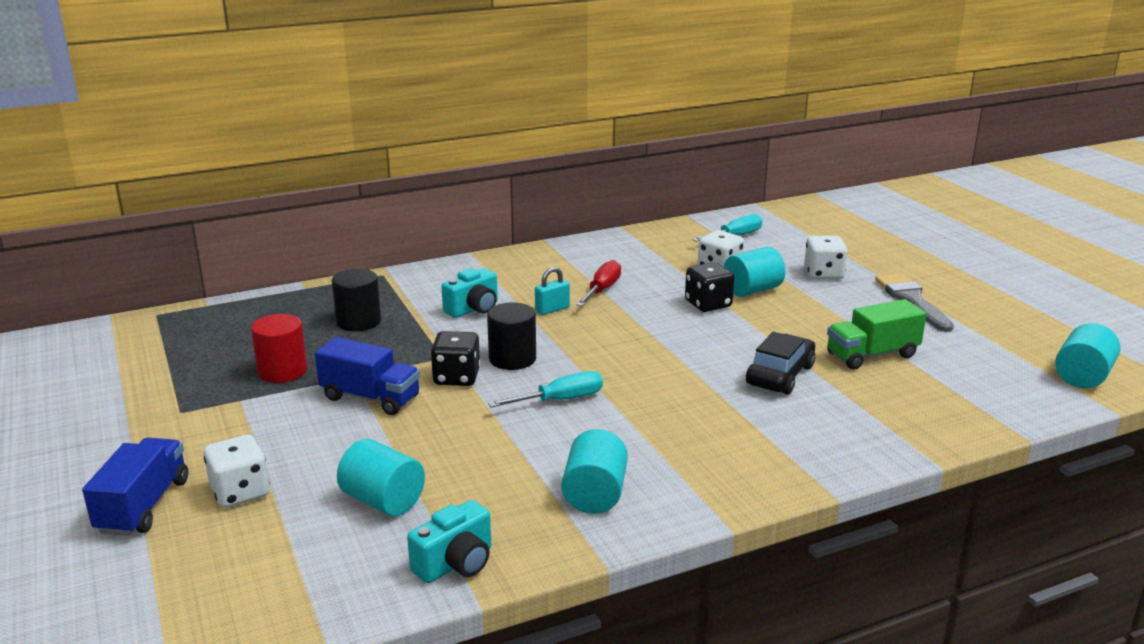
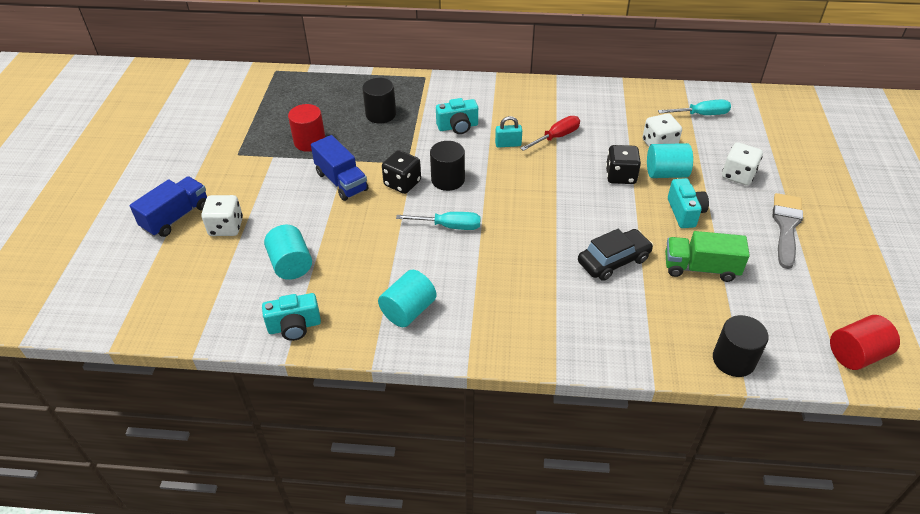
camera: 30 degrees right, 20 degrees up
turquoise cylinder [1055,323,1120,388] -> red cylinder [830,315,900,370]
none -> turquoise camera [668,178,709,228]
none -> black cylinder [713,315,769,377]

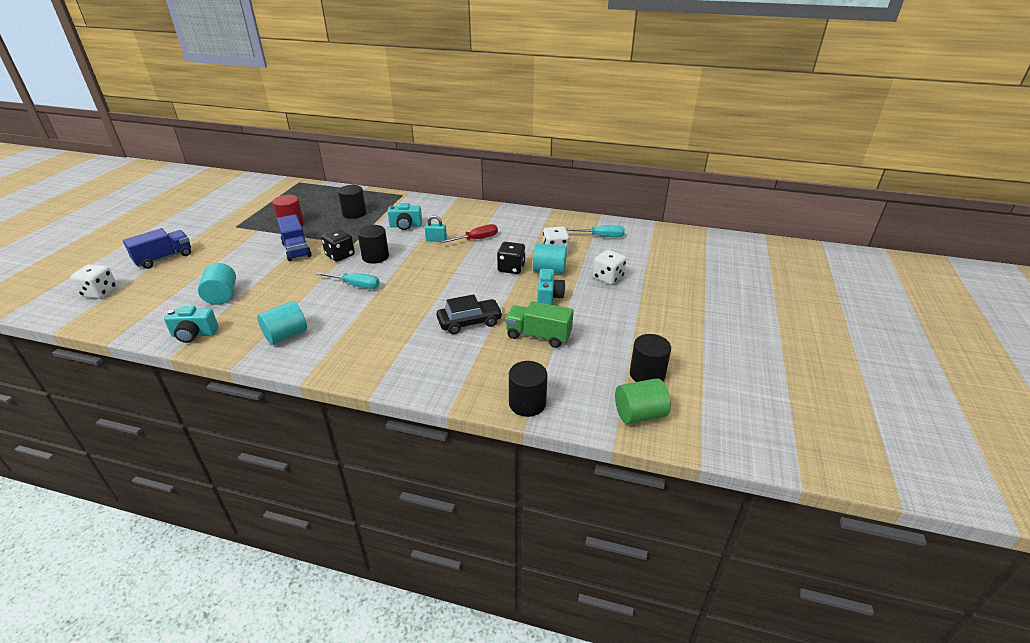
camera: 10 degrees right, 10 degrees down
white dice [201,195,243,236] -> white dice moved to [70,264,117,299]
grey brush [773,193,803,269] -> none
red cylinder [830,315,900,370] -> green cylinder [615,378,671,424]
none -> black cylinder [630,334,671,382]

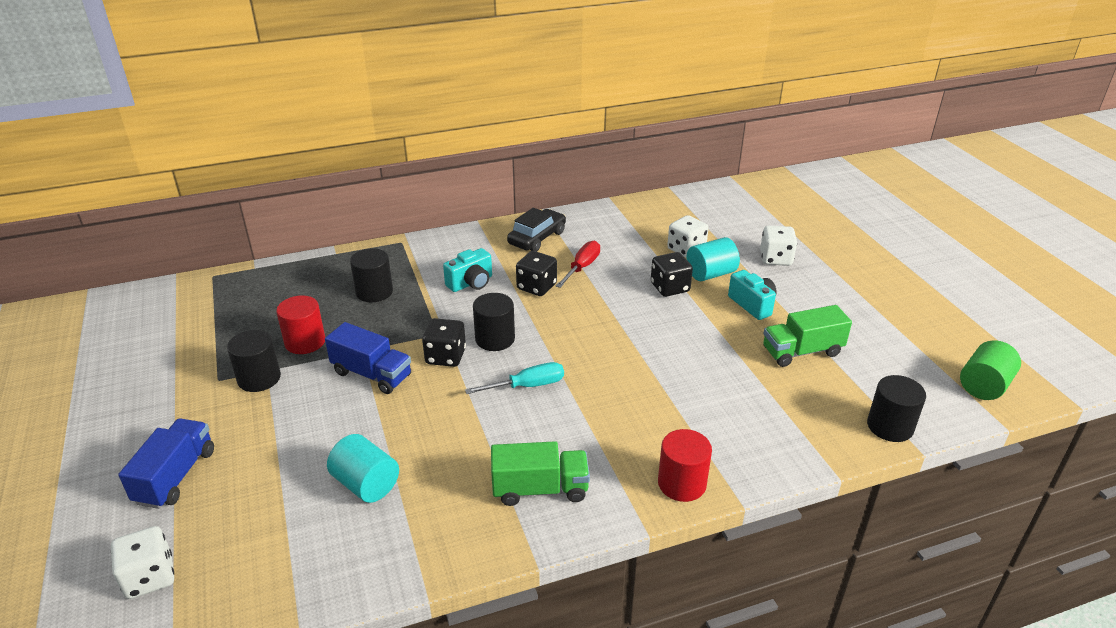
camera: 35 degrees left, 0 degrees up
turquoise camera [164,306,219,343] -> none
turquoise cylinder [257,301,307,345] -> green truck [491,441,590,506]
turquoise padlock [425,215,447,242] -> black dice [516,251,557,296]
black car [436,294,503,334] -> black car moved to [507,208,566,252]
turquoise screwdriver [566,225,625,237] -> none
black cylinder [630,334,671,382] -> black cylinder moved to [227,330,281,392]
none -> red cylinder [658,429,712,502]

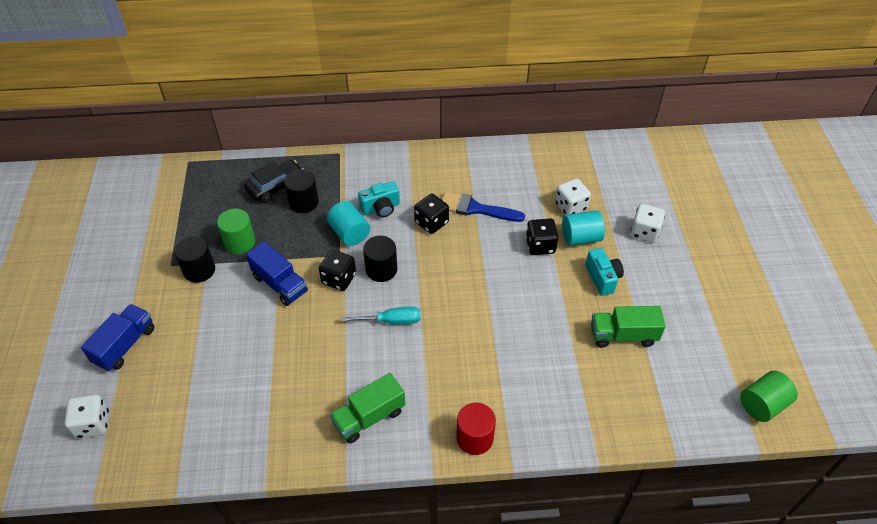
camera: 15 degrees right, 15 degrees up
red cylinder [276,295,325,354] -> green cylinder [217,209,255,254]
turquoise cylinder [327,434,399,503] -> turquoise cylinder moved to [327,201,370,246]
green truck [491,441,590,506] -> green truck turned 135 degrees clockwise [330,373,405,443]
black car [507,208,566,252] -> black car moved to [244,160,303,203]
red screwdriver [556,241,600,288] -> blue brush [442,192,525,222]
black cylinder [867,375,926,442] -> none

